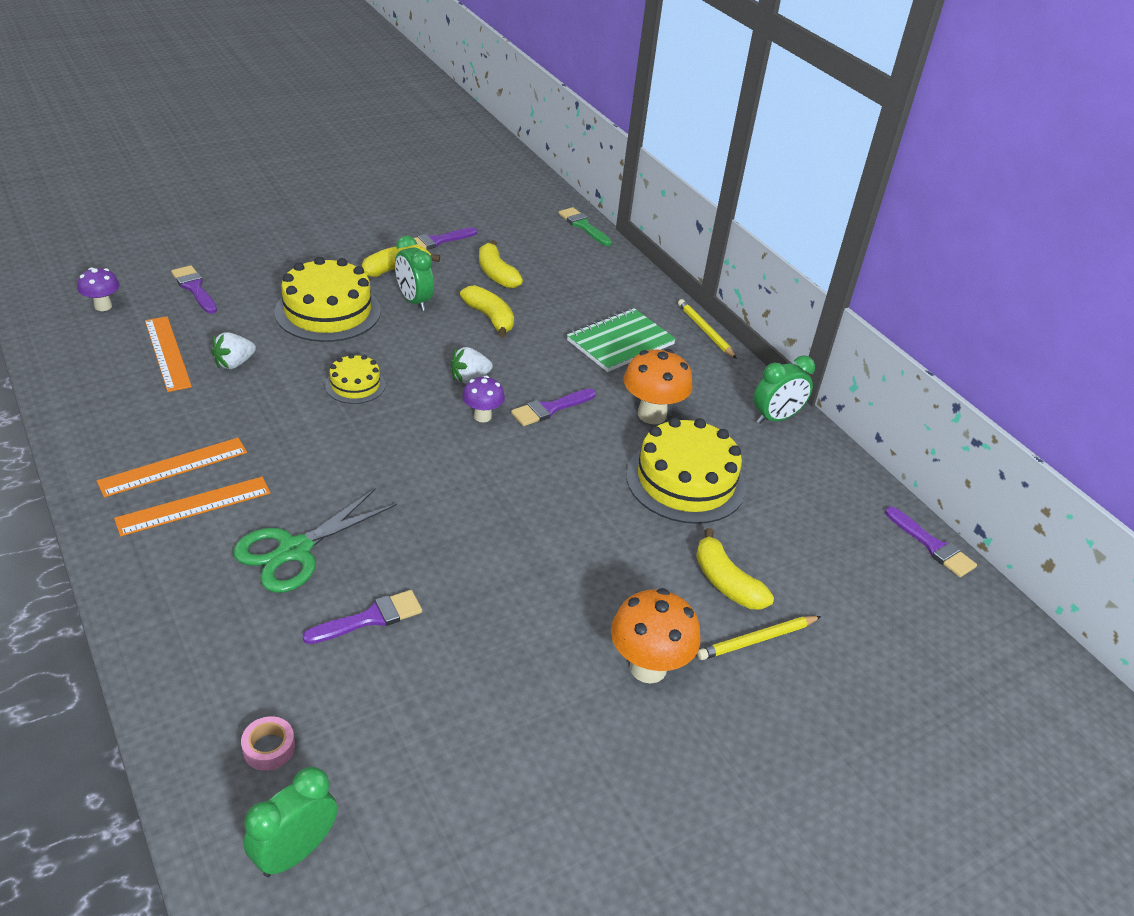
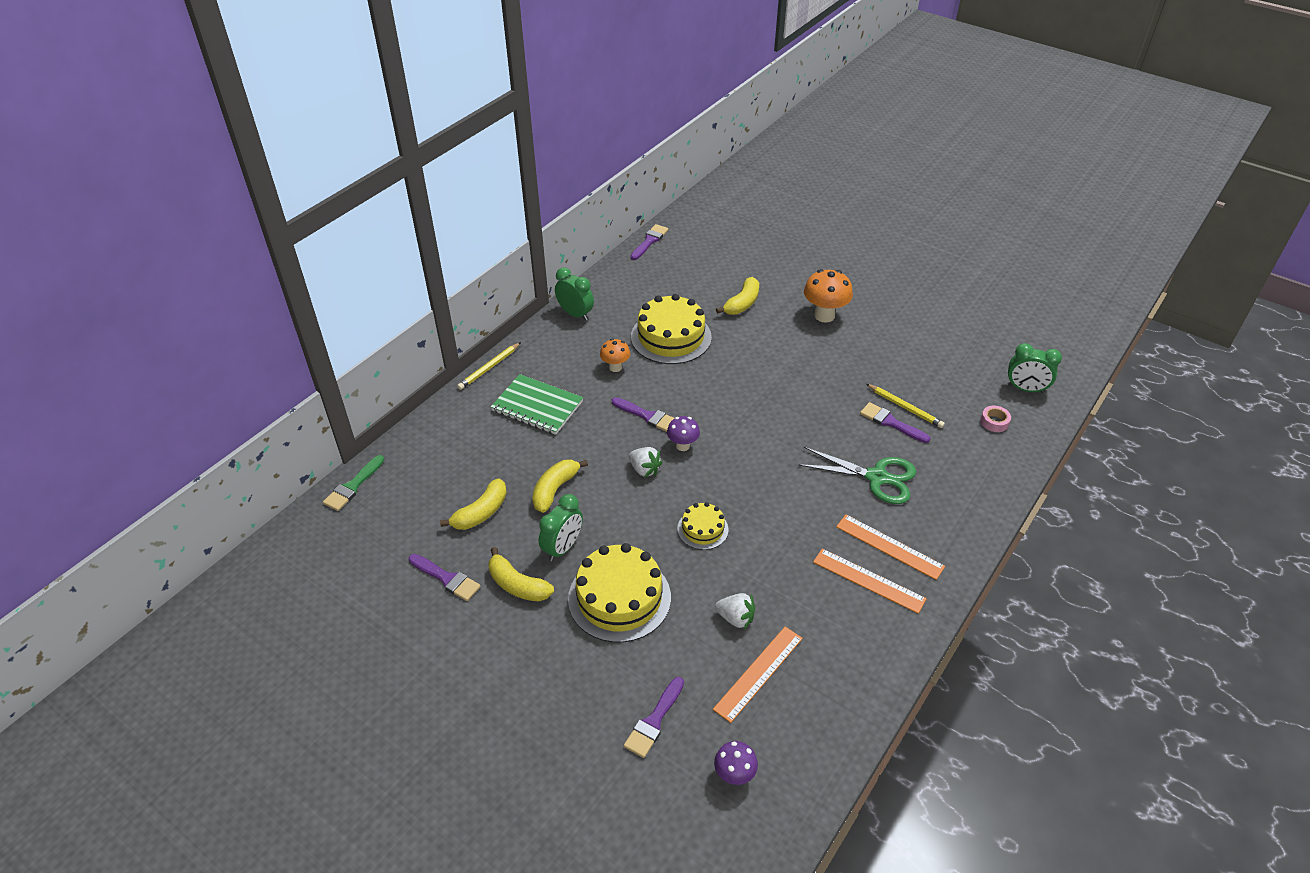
camera: 110 degrees left, 5 degrees up
orange mushroom [624,349,693,424] -> orange mushroom [600,339,630,372], size x0.60
yellow pencil [697,616,821,660] -> yellow pencil moved to [866,384,945,428]

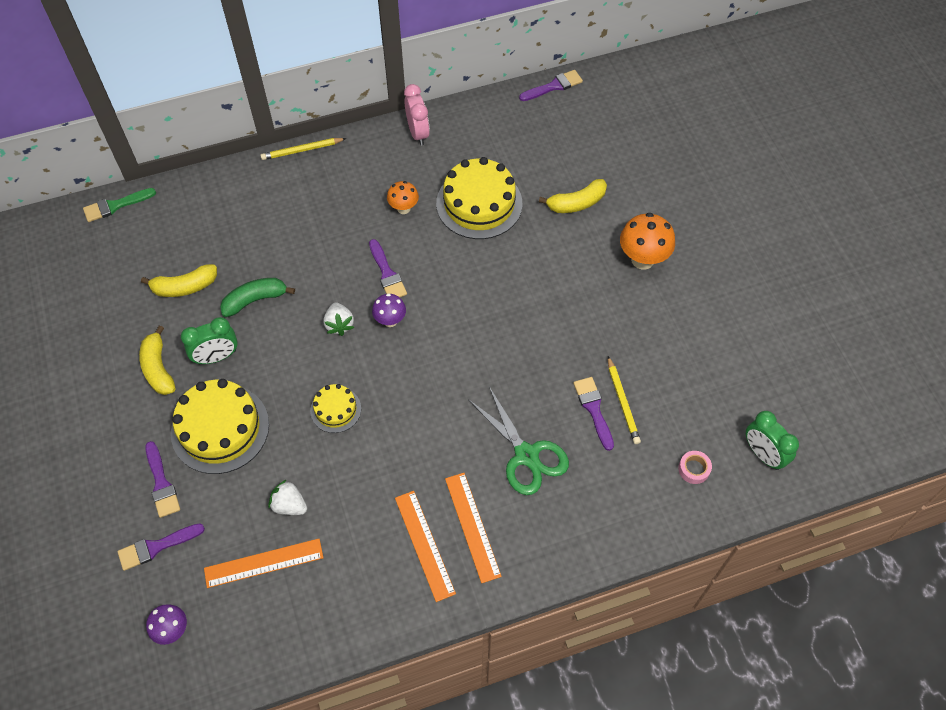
camera: 35 degrees right, 15 degrees up
purple brush [409,554,481,601] -> purple brush moved to [145,441,180,518]
green notebook [491,374,583,435] -> none
yellow banana [532,459,588,513] -> green banana [220,278,295,317]
green clock [555,267,594,321] -> pink clock [404,84,430,146]
white strawberry [715,593,755,629] -> white strawberry turned 150 degrees clockwise [268,480,307,515]

